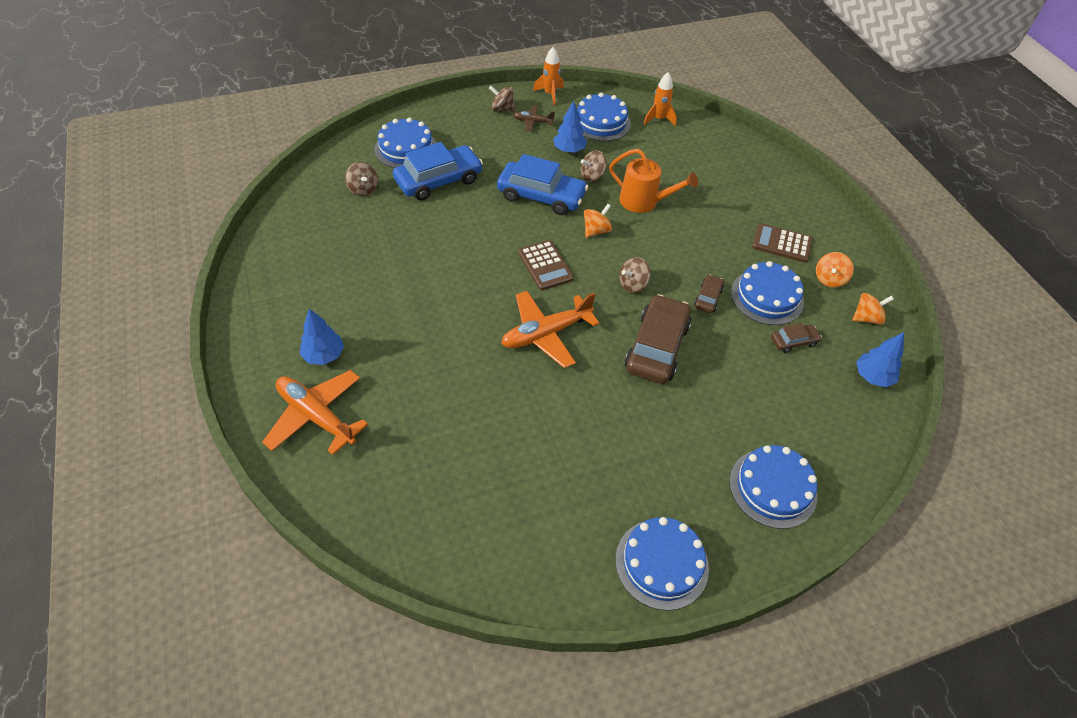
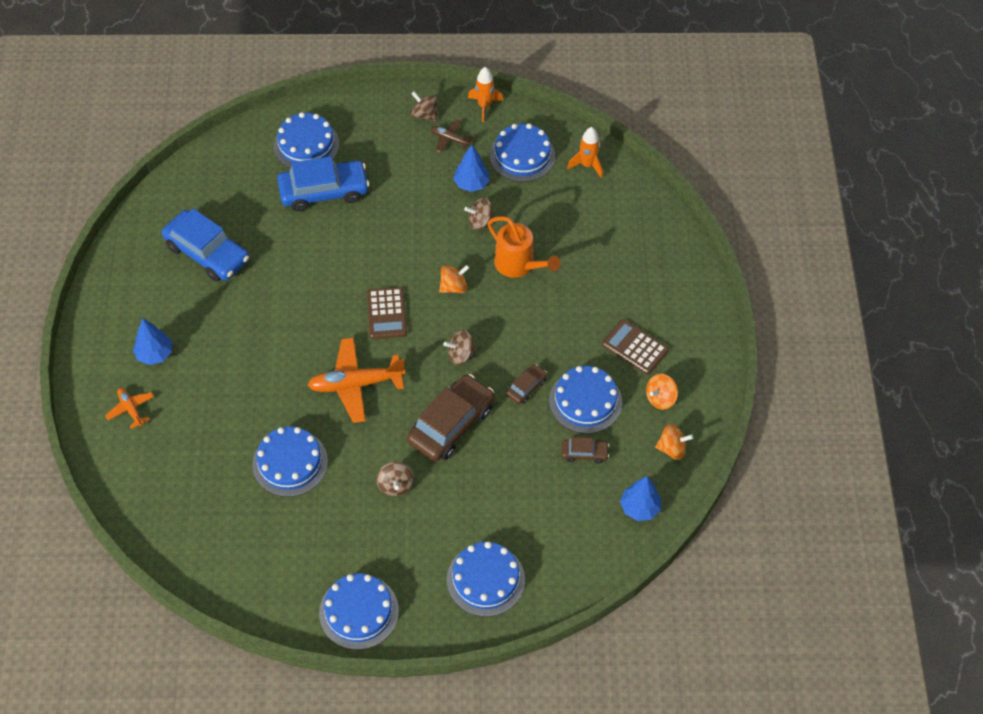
camera: 20 degrees right, 5 degrees up
orange plane [262,370,368,455] -> orange plane [105,388,154,429], size x0.52
brown spinning top [345,162,378,196] -> brown spinning top moved to [376,462,414,496]
blue car [497,154,588,215] -> blue car moved to [162,208,249,282]
none -> blue cake [252,426,328,497]

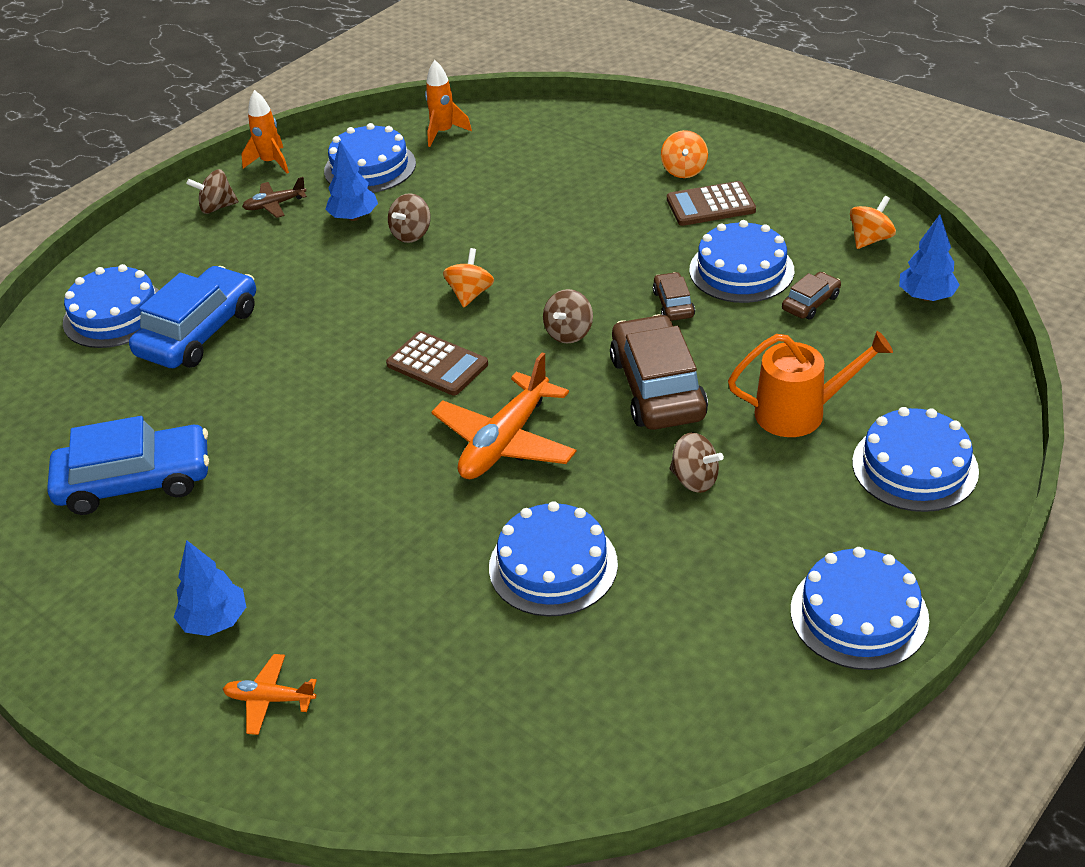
camera: 45 degrees left, 15 degrees down
orange watering can [487,216,560,278] -> orange watering can moved to [728,331,893,437]
orange spinning top [646,374,678,410] -> orange spinning top moved to [661,130,708,178]

